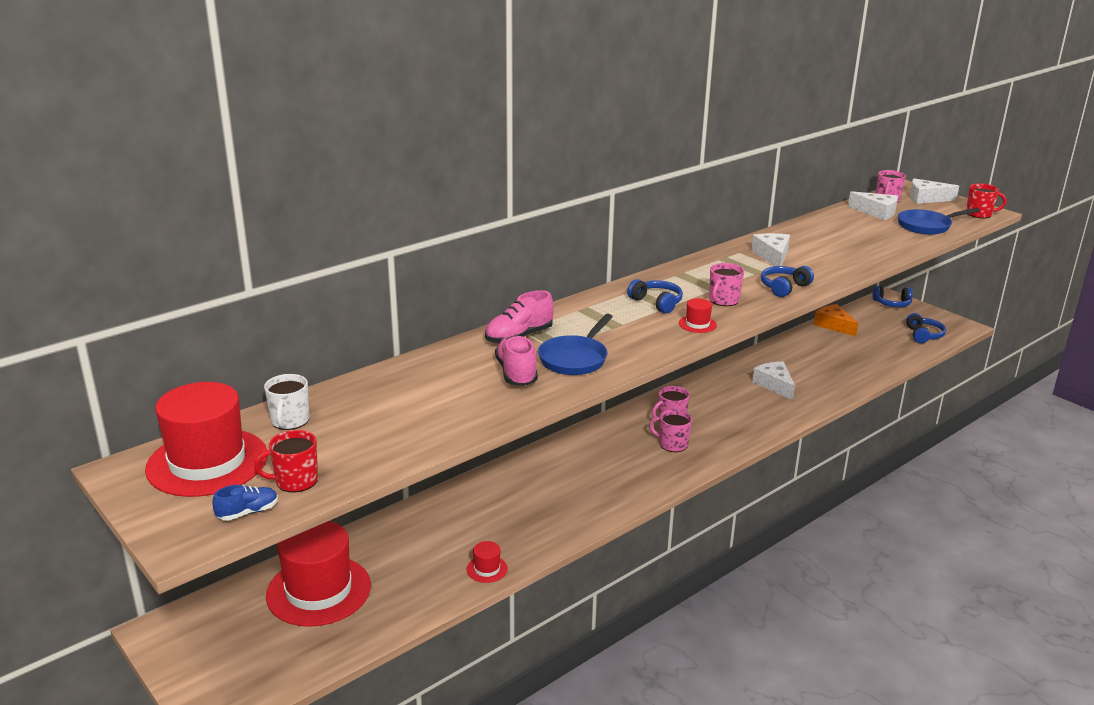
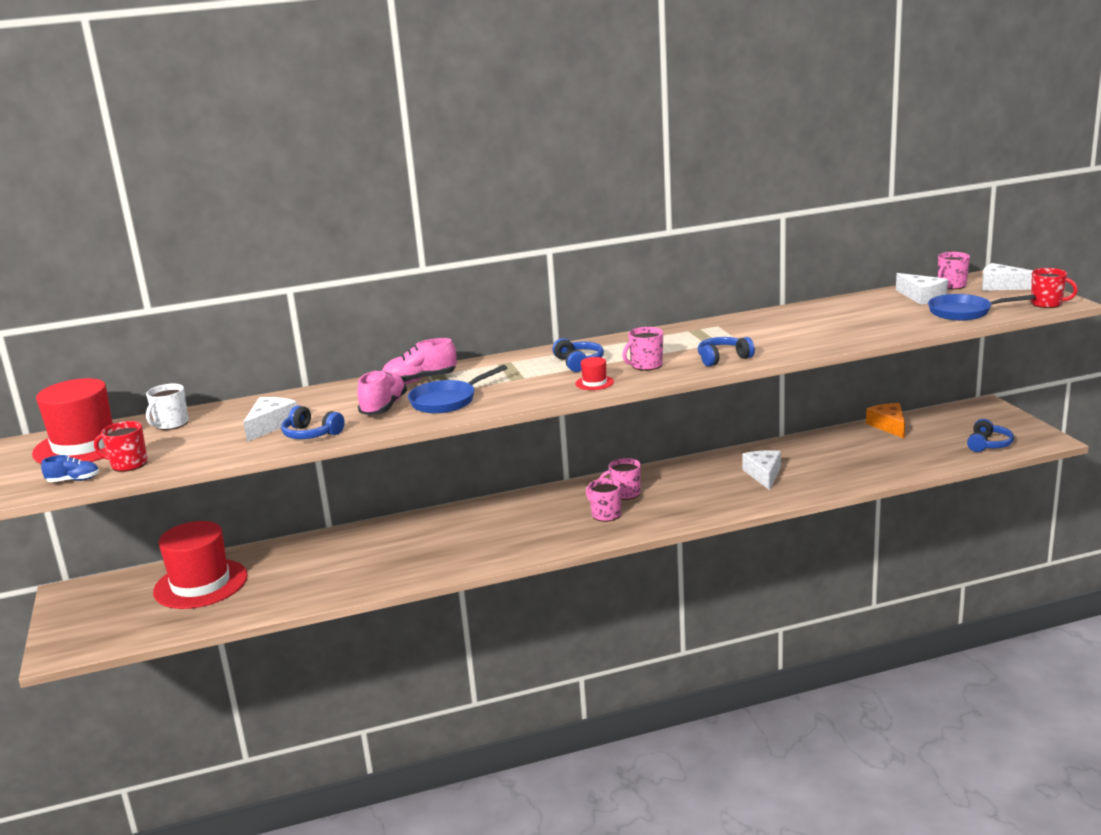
camera: 25 degrees right, 5 degrees down
red hat [467,541,508,583] -> none
white cheese [751,233,790,266] -> white cheese moved to [243,397,297,442]
blue headphones [873,286,913,307] -> blue headphones moved to [281,405,345,439]

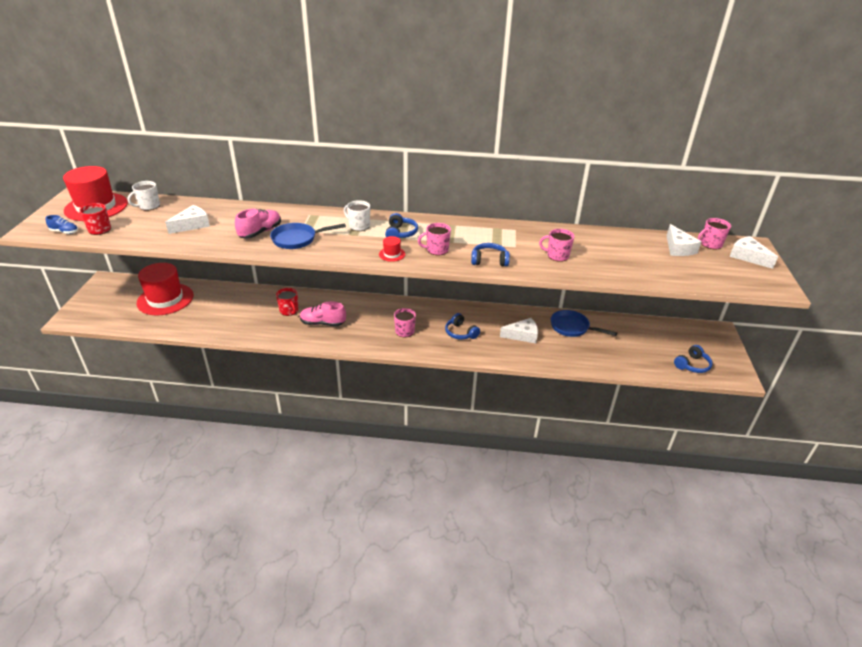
camera: 20 degrees right, 15 degrees up
blue headphones [281,405,345,439] -> blue headphones moved to [445,313,480,339]
pink shoe [383,338,457,384] -> pink shoe moved to [300,301,346,326]
pink mug [599,458,641,500] -> pink mug moved to [539,229,575,262]
white cheese [742,450,781,490] -> white cheese turned 60 degrees clockwise [500,318,538,343]
orange cheese [866,403,905,439] -> none
blue pan [928,294,1036,321] -> blue pan moved to [550,310,617,337]
red mug [1031,268,1078,308] -> red mug moved to [276,288,298,316]
none -> white mug [344,200,370,231]

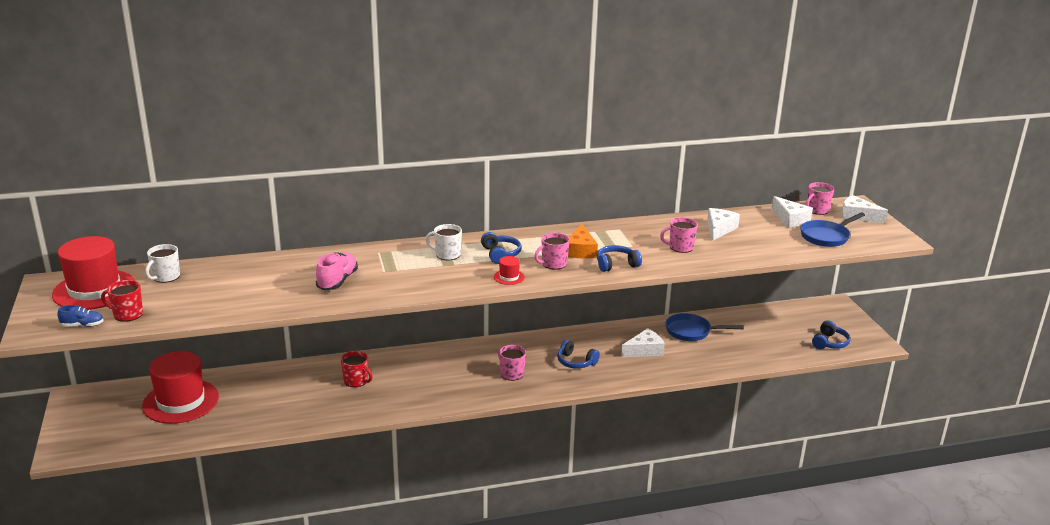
camera: 20 degrees left, 10 degrees down
white cheese [165,205,210,234] -> white cheese moved to [707,208,740,241]
blue pan [270,223,346,249] -> blue pan moved to [800,212,865,247]
pink shoe [300,301,346,326] -> none
none -> orange cheese [568,224,598,258]

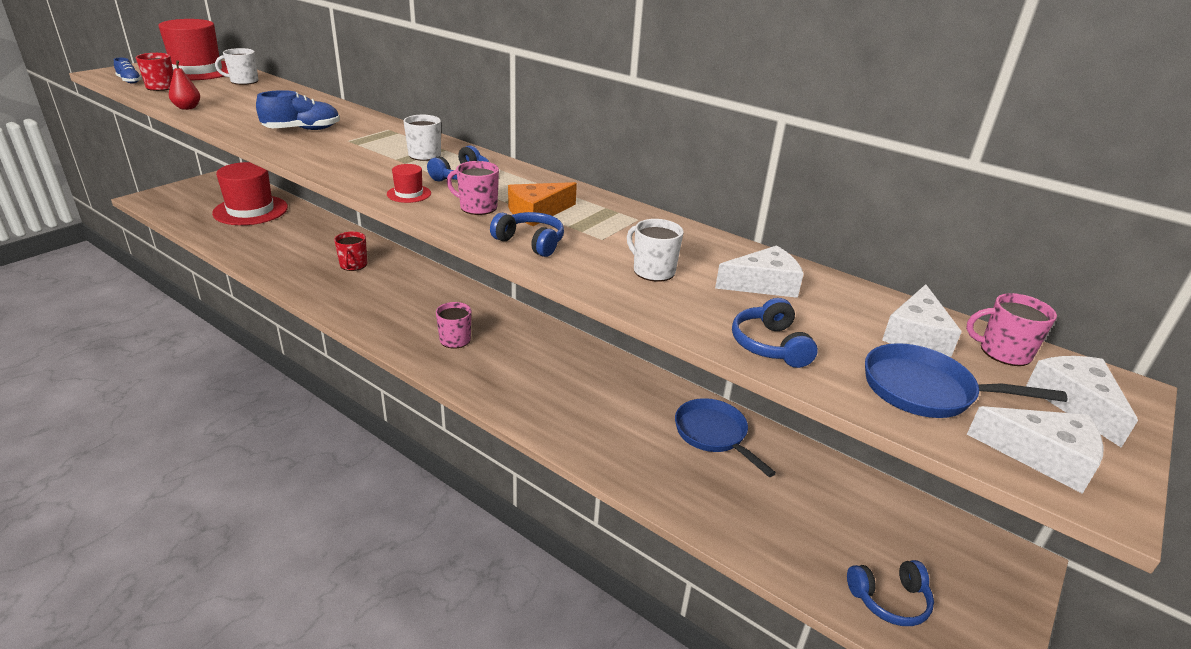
camera: 50 degrees right, 5 degrees up
pink shoe [316,252,358,290] -> blue shoe [256,90,340,130]
blue headphones [557,340,600,369] -> blue headphones moved to [732,298,818,368]
white cheese [621,328,665,357] -> white cheese moved to [967,406,1104,494]
pink mug [660,217,698,253] -> white mug [627,219,684,282]
none -> red pear [169,60,200,110]

